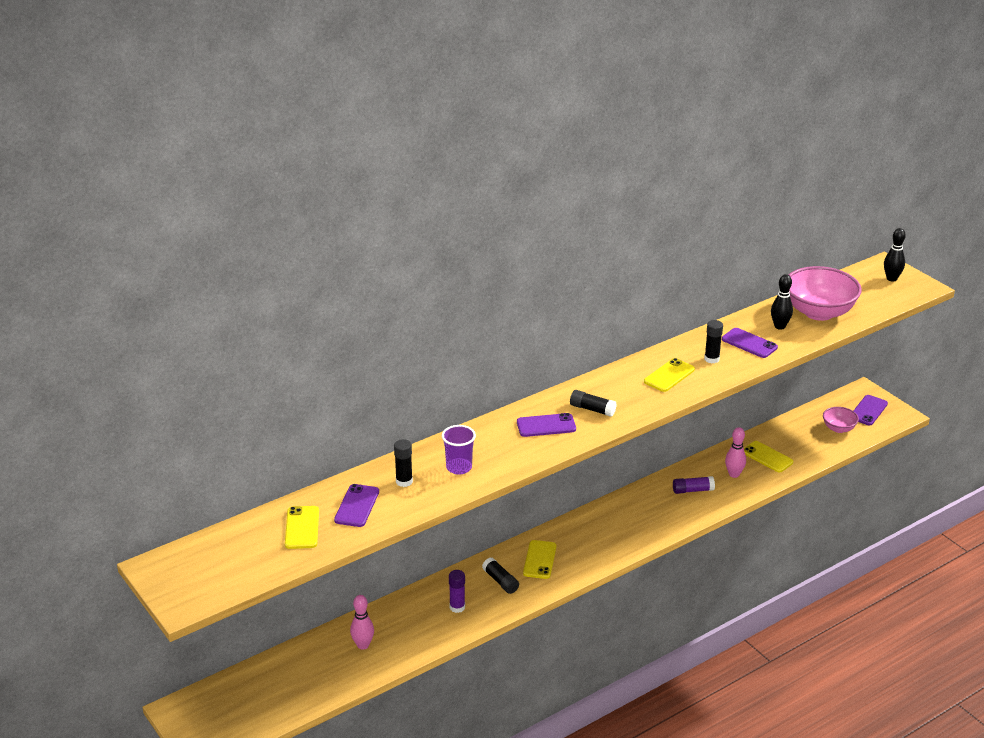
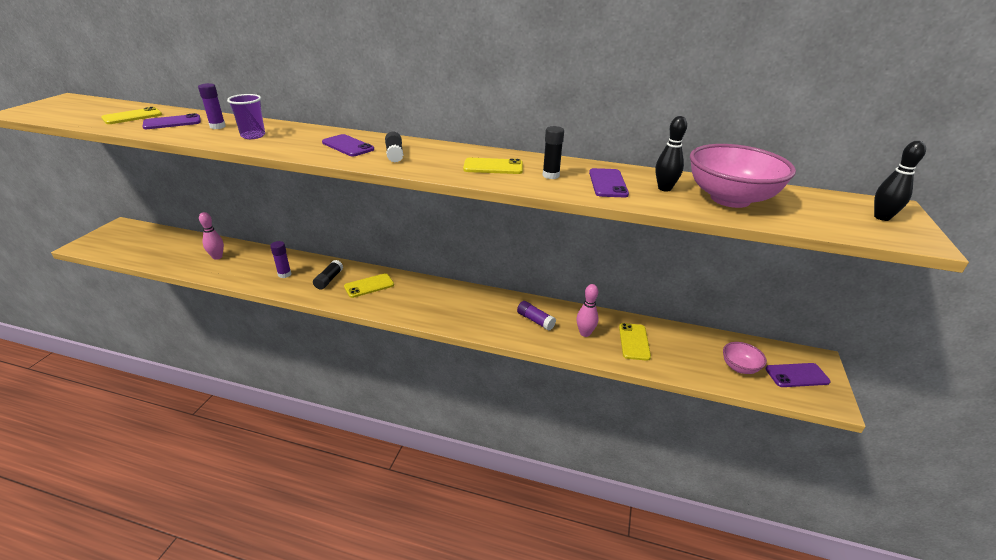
camera: 50 degrees right, 0 degrees up
black glue stick [394,439,413,487] -> purple glue stick [198,83,226,129]

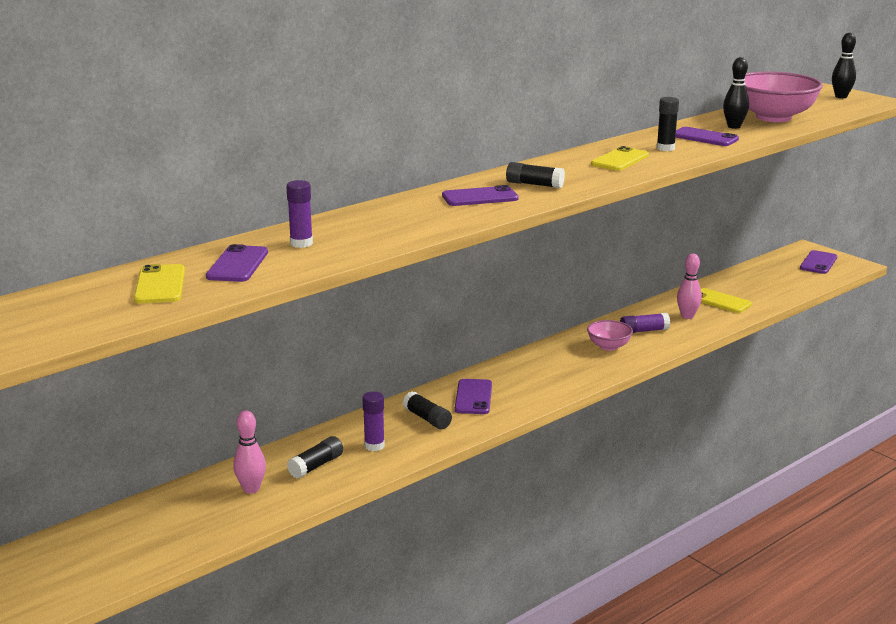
camera: 55 degrees left, 10 degrees down
purple cup [227,94,265,139] -> none
yellow phone [344,273,394,298] -> purple phone [455,379,492,414]
pink bowl [723,342,767,374] -> pink bowl moved to [587,320,633,351]
none -> black glue stick [287,436,343,479]

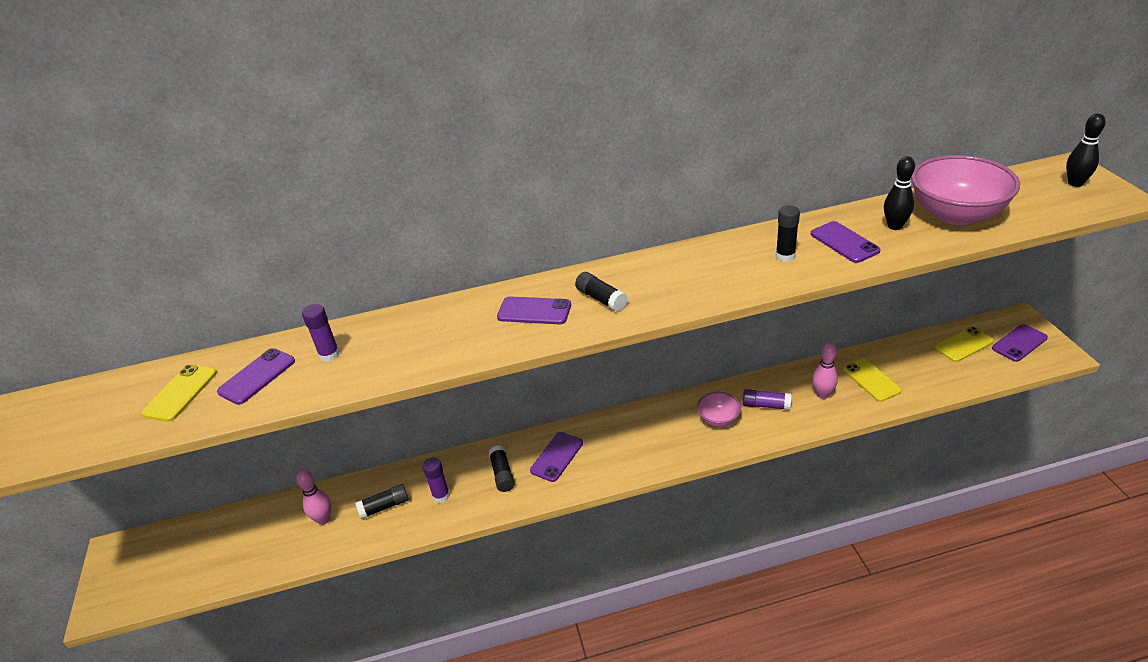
camera: 30 degrees right, 15 degrees up
yellow phone [591,146,649,171] -> yellow phone moved to [935,327,994,362]

